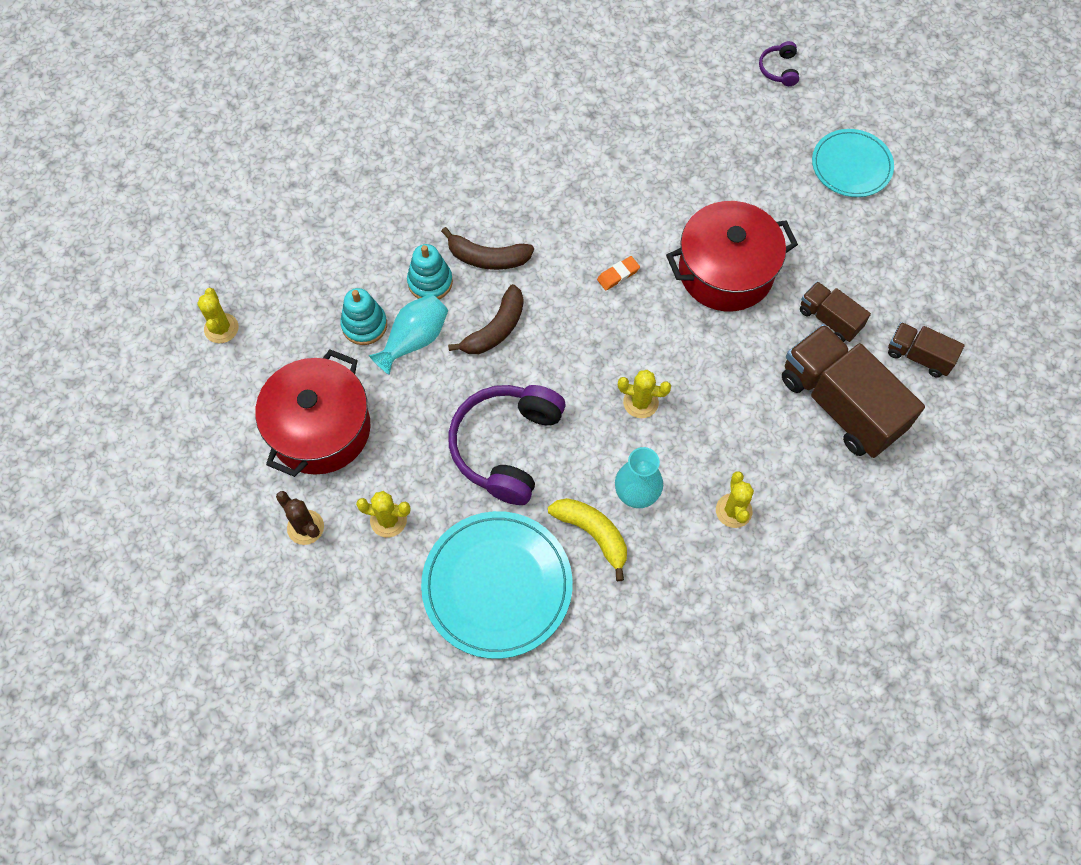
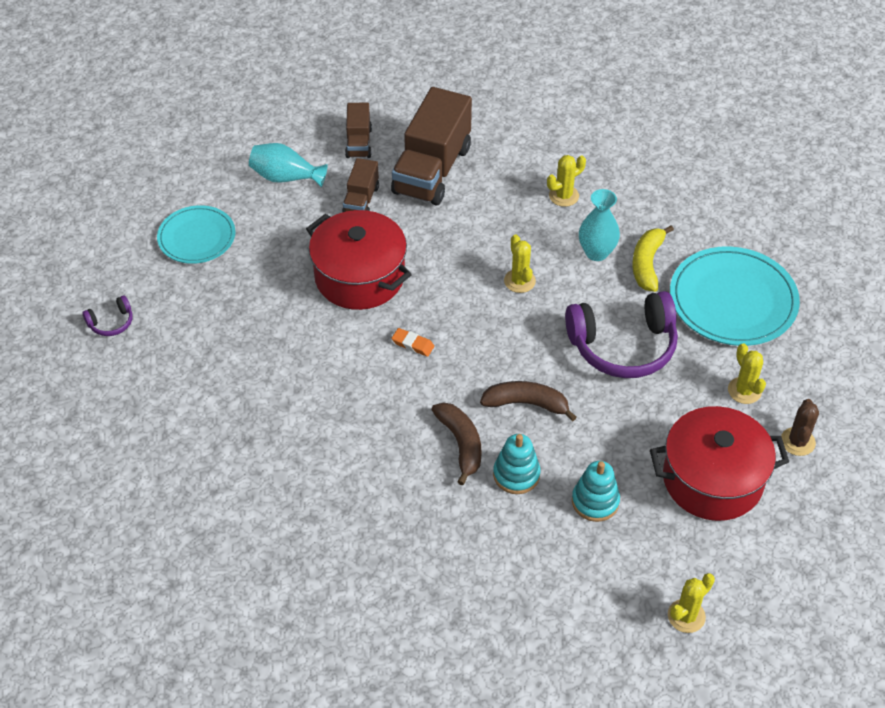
camera: 120 degrees left, 15 degrees down
turquoise vase [369,294,448,375] -> turquoise vase moved to [249,143,328,187]

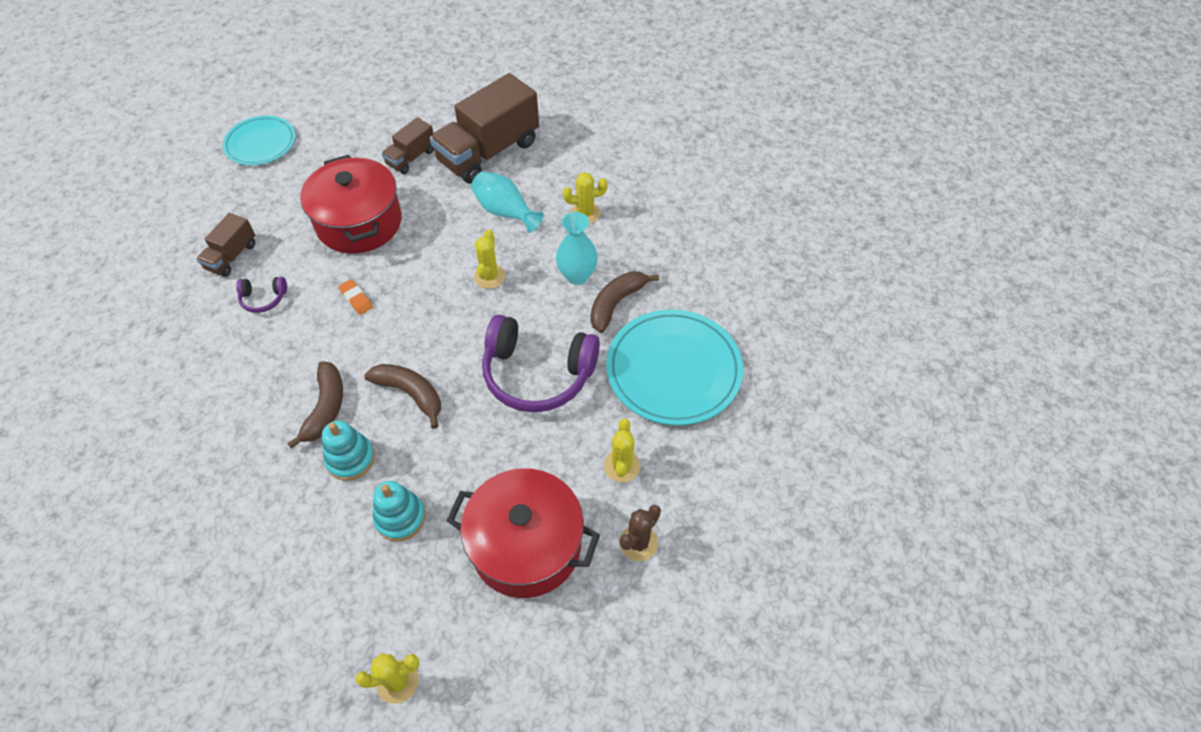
camera: 25 degrees right, 5 degrees up
purple headphones [82,295,132,336] -> purple headphones moved to [236,277,287,313]
turquoise vase [249,143,328,187] -> turquoise vase moved to [471,171,544,233]
brown truck [345,103,372,158] -> brown truck moved to [196,213,255,277]
yellow banana [632,225,674,292] -> brown banana [590,271,659,333]

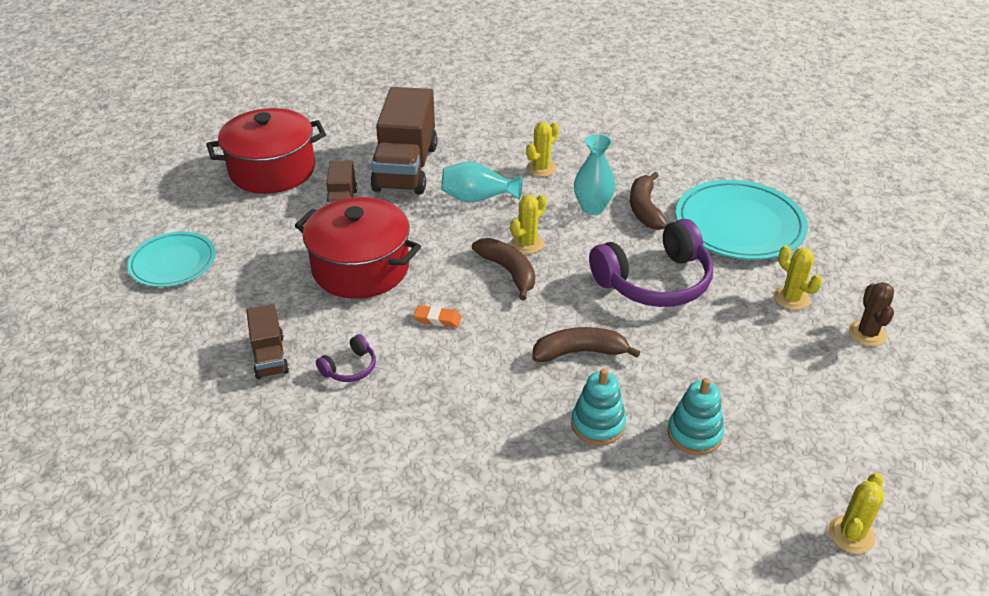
camera: 40 degrees left, 15 degrees down
brown banana [287,361,343,449] -> brown banana moved to [472,238,535,300]
red pot [447,468,600,598] -> red pot moved to [206,108,326,194]
yellow cactus [474,229,506,289] -> yellow cactus turned 75 degrees clockwise [510,194,547,254]

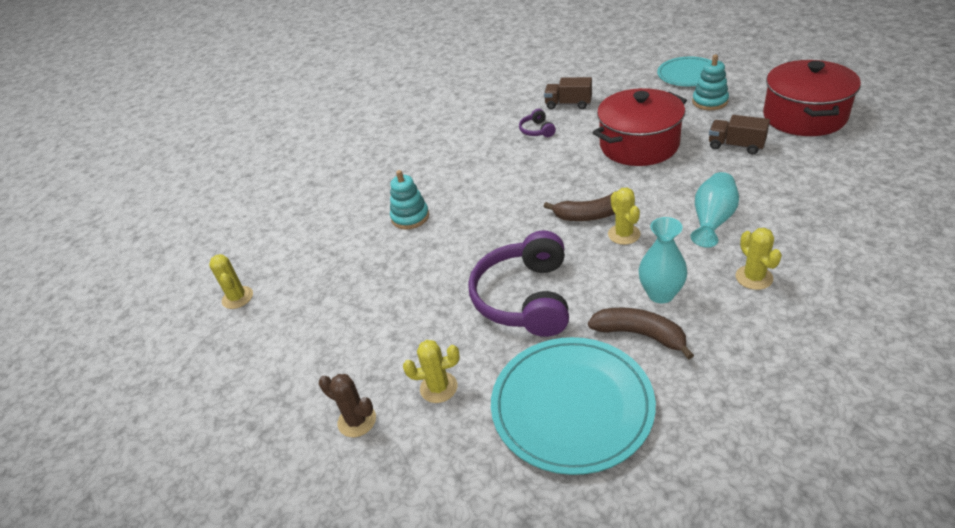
camera: 125 degrees right, 0 degrees up
brown truck [370,87,438,194] -> none
orange eraser [414,305,462,328] -> none
brown banana [532,327,640,362] -> none
turquoise stacking toy [667,378,724,455] -> turquoise stacking toy moved to [692,54,729,110]

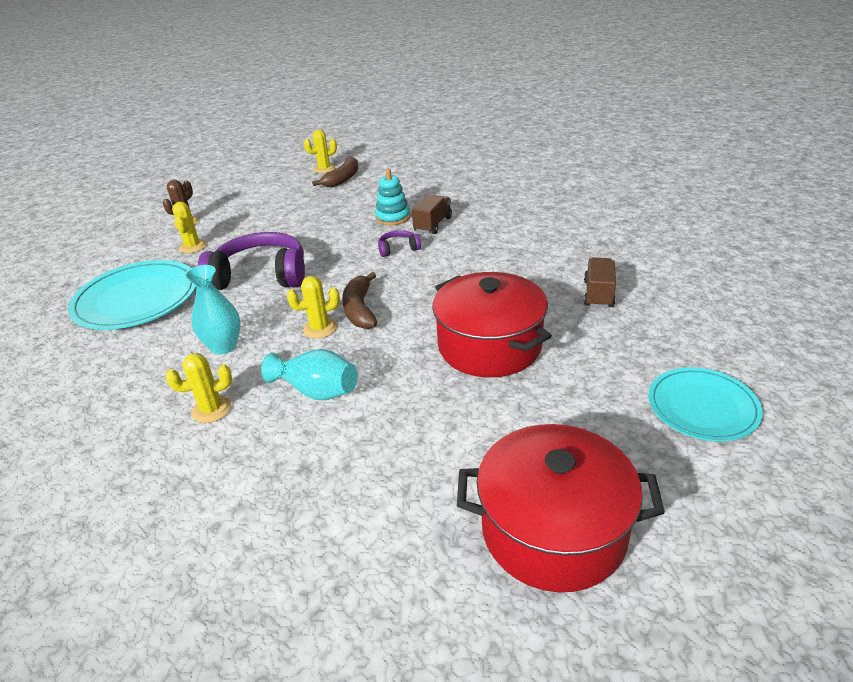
camera: 85 degrees right, 5 degrees down
purple headphones [519,109,556,137] -> purple headphones moved to [378,230,421,257]
brown banana [588,307,694,360] -> brown banana moved to [312,156,358,187]
turquoise stacking toy [692,54,729,110] -> none
brown truck [709,115,770,154] -> brown truck moved to [412,195,452,234]

